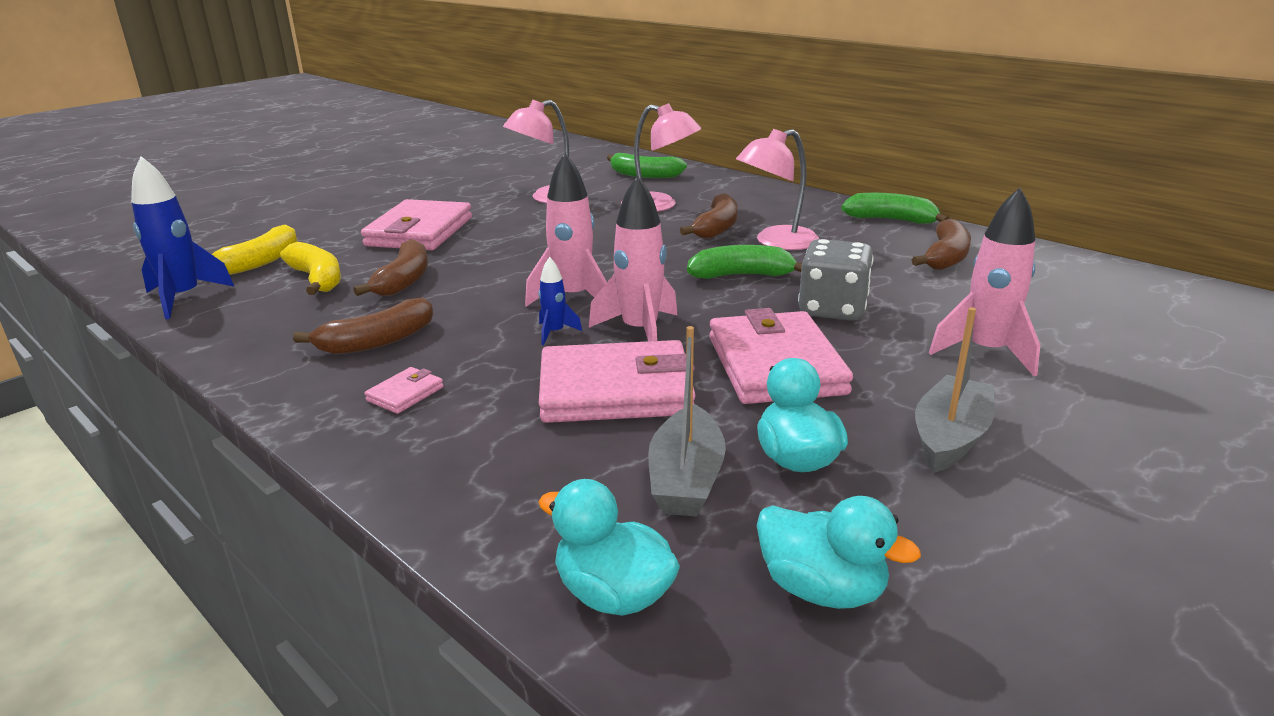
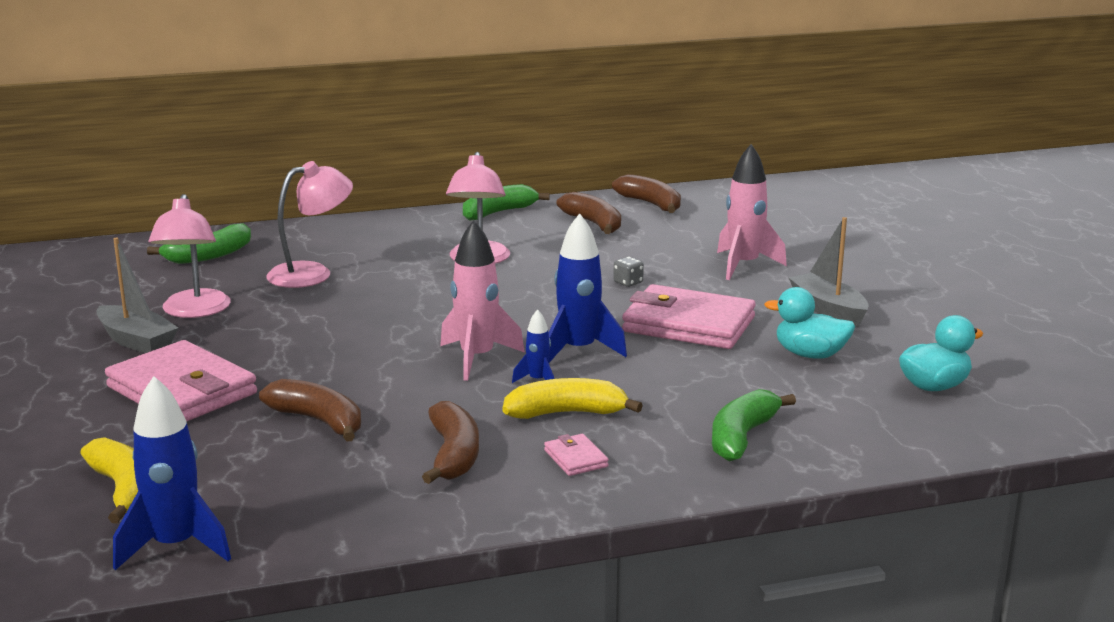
camera: 60 degrees left, 5 degrees down
yellow banana [280,242,341,295] -> yellow banana moved to [503,378,643,419]
turquoise duck [538,479,680,616] -> none
pink wallet [539,340,696,423] -> none
pink rocket [589,175,678,341] -> blue rocket [548,213,627,363]
grey boat [648,326,726,517] -> grey boat moved to [96,238,178,353]
brown banana [680,193,738,239] -> brown banana moved to [612,174,681,213]
green banana [687,245,802,279] -> green banana moved to [712,389,796,462]
grey dice [798,239,874,321] -> grey dice [613,257,644,287], size x0.43

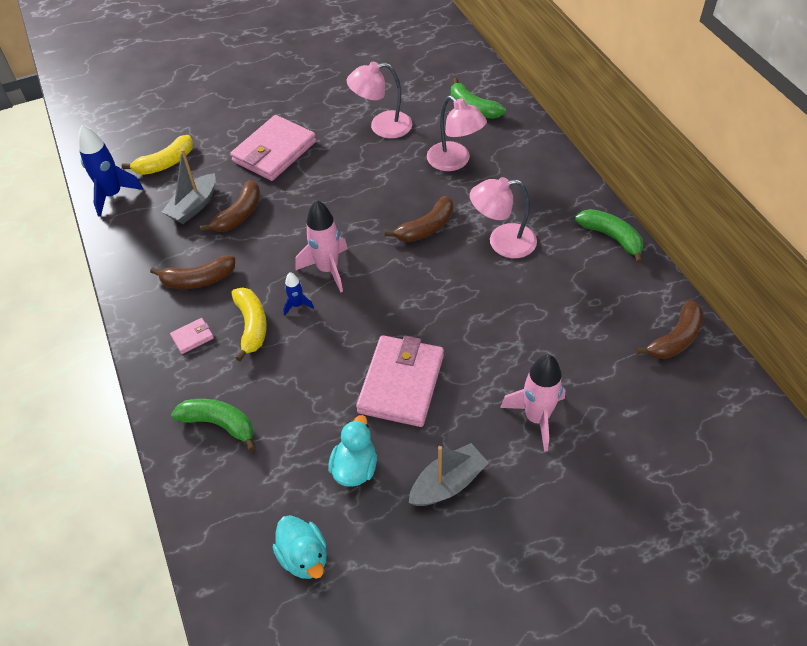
camera: 85 degrees right, 30 degrees up
grey boat [96,238,178,353] -> grey boat moved to [162,149,216,224]
blue rocket [548,213,627,363] -> none
brown banana [556,192,621,234] -> brown banana moved to [385,196,453,242]
grey dice [613,257,644,287] -> none

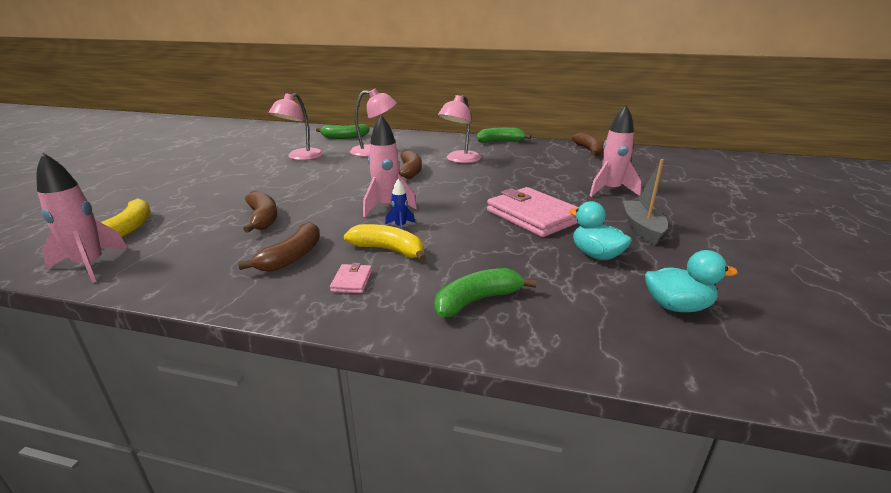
camera: 55 degrees left, 25 degrees down
blue rocket [78,125,143,217] -> pink rocket [36,153,128,283]
grey boat [162,149,216,224] -> none
pink wallet [230,115,316,181] -> none

